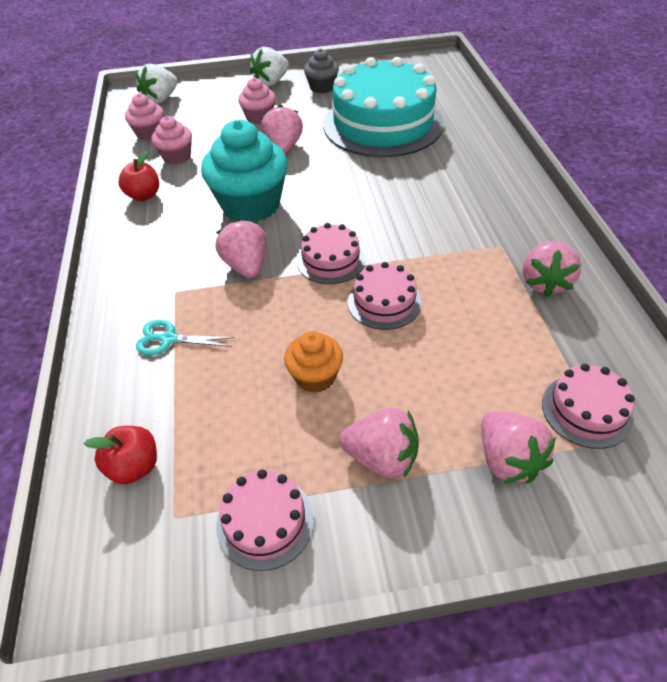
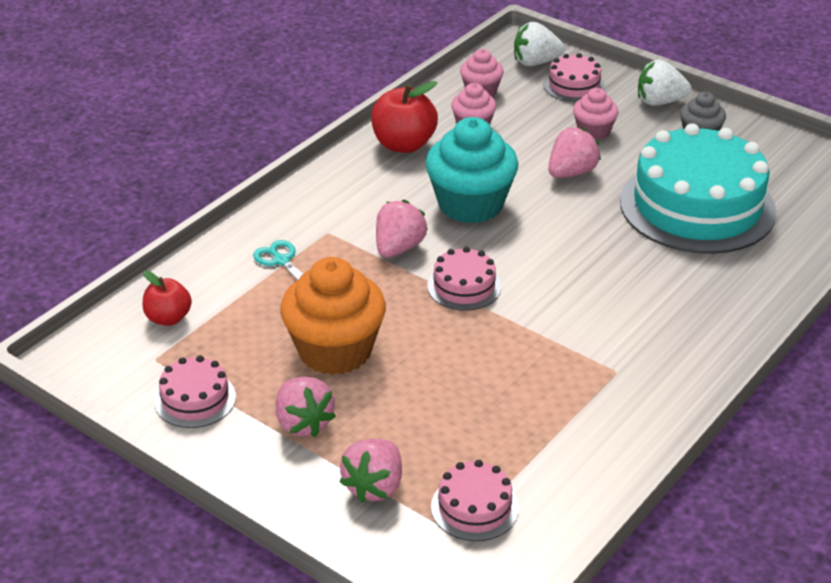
camera: 45 degrees right, 10 degrees down
red apple [118,151,159,201] -> red apple [371,81,438,153], size x1.60
orange cupcake [284,331,343,393] -> orange cupcake [280,257,386,375], size x1.89
pink cake [348,262,422,330] -> pink cake moved to [544,53,605,102]
pink strawberry [523,241,581,297] -> none

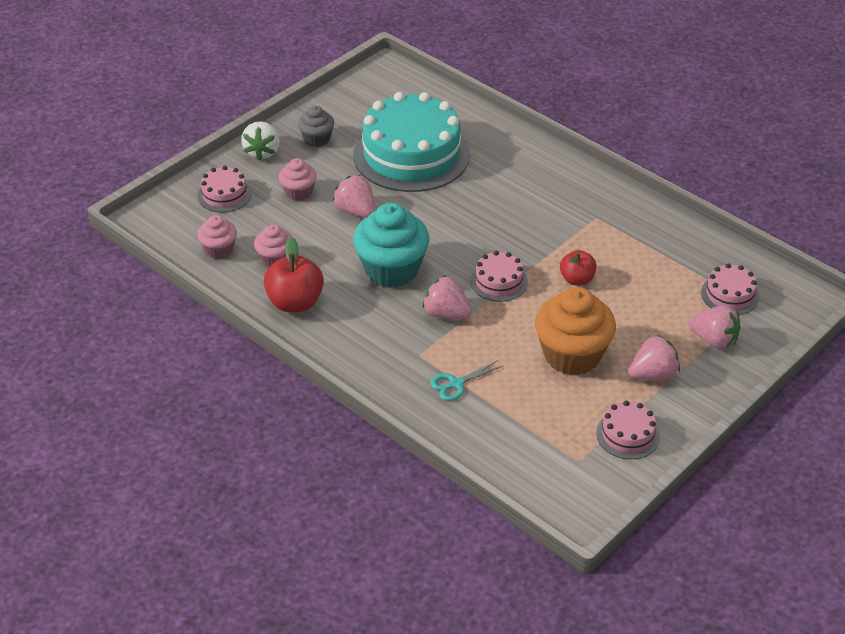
camera: 85 degrees left, 5 degrees up
red apple [143,271,192,326] -> red apple moved to [560,250,597,285]
white strawberry [514,22,565,66] -> none

